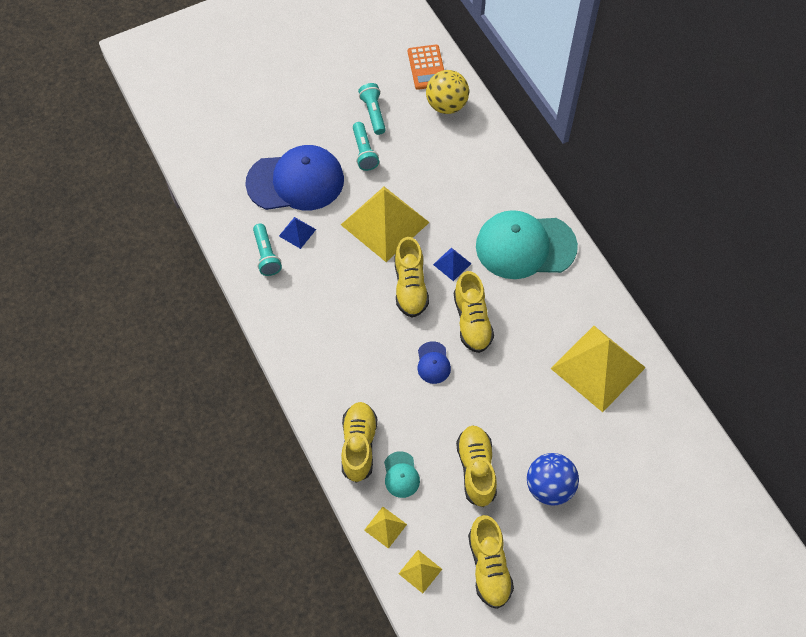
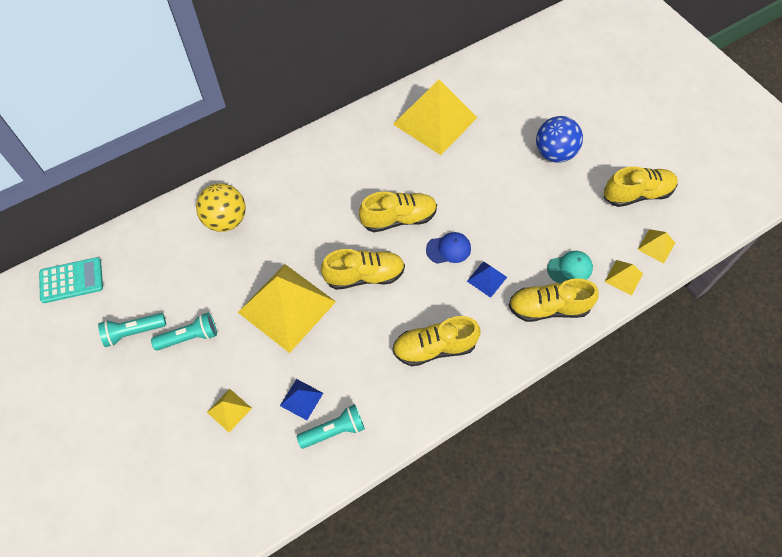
camera: 95 degrees left, 0 degrees up
blue cap [245,145,344,210] -> yellow pyramid [207,389,252,432]
orange calculator [408,45,444,90] -> turquoise calculator [39,257,103,303]
yellow ball [426,70,469,114] -> yellow ball moved to [196,183,246,232]
blue pyramid [433,248,471,281] -> blue pyramid moved to [467,261,507,298]
yellow shoe [456,426,497,507] -> yellow shoe moved to [392,316,481,366]
turquoise cap [476,210,578,279] -> none

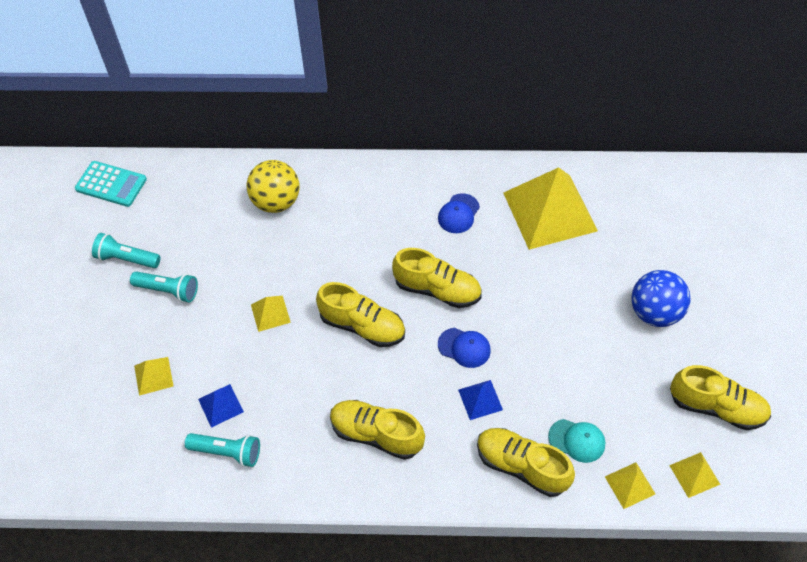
camera: 35 degrees right, 5 degrees down
yellow pyramid [238,264,336,353] -> yellow pyramid [251,296,291,332], size x0.43
none -> blue cap [438,193,480,233]

